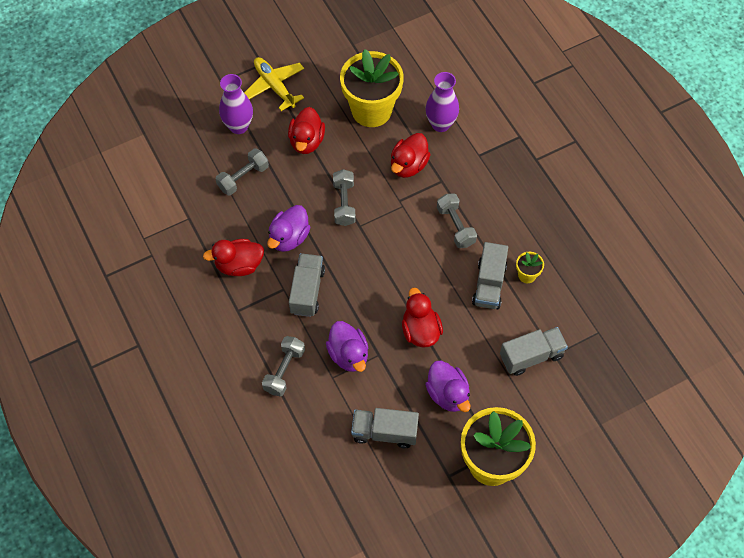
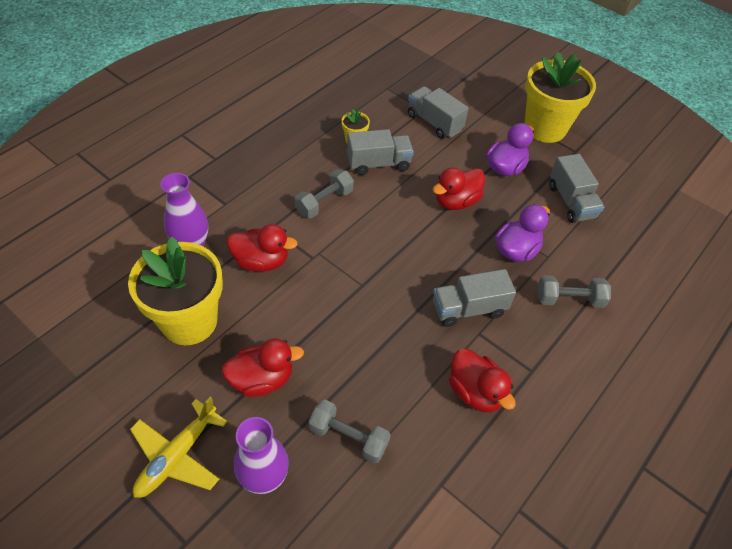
camera: 115 degrees left, 10 degrees down
purple duck [267,205,310,252] -> none
grey dumbbell [333,169,356,226] -> none

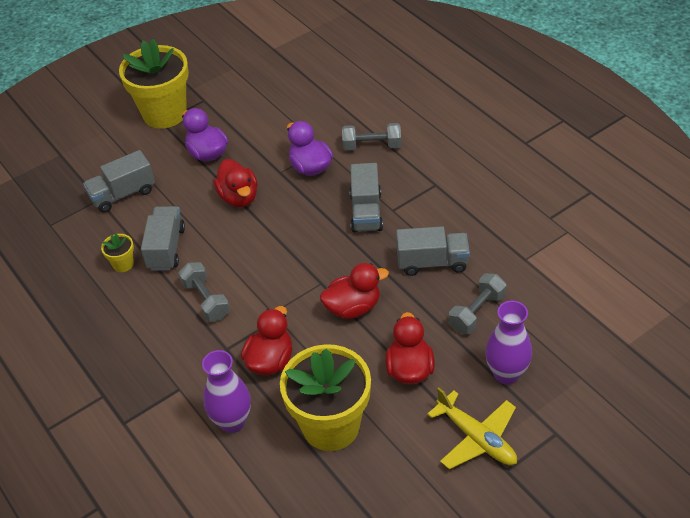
camera: 70 degrees left, 5 degrees down
red duck [449,348,516,413] -> red duck moved to [320,263,389,319]
grey dumbbell [537,275,611,308] -> grey dumbbell turned 75 degrees clockwise [342,123,401,151]
grey truck [549,154,605,223] -> grey truck moved to [396,226,470,276]

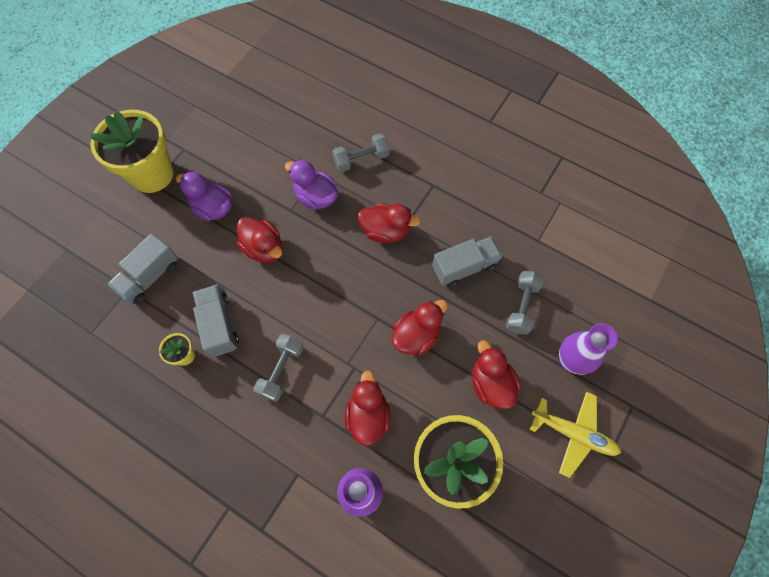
camera: 25 degrees left, 20 degrees up
grey dumbbell [178,262,230,322] -> grey dumbbell turned 75 degrees clockwise [253,334,304,402]
grey truck [350,163,383,233] -> red duck [358,204,420,243]

